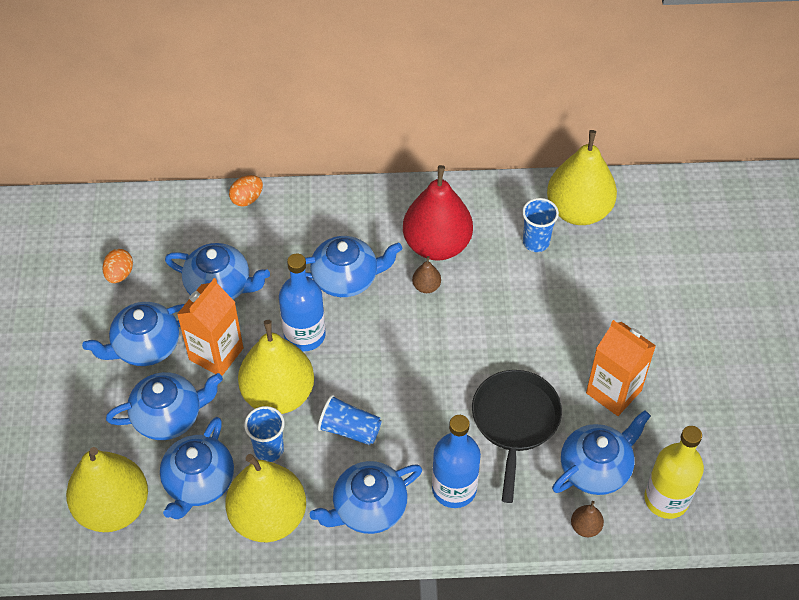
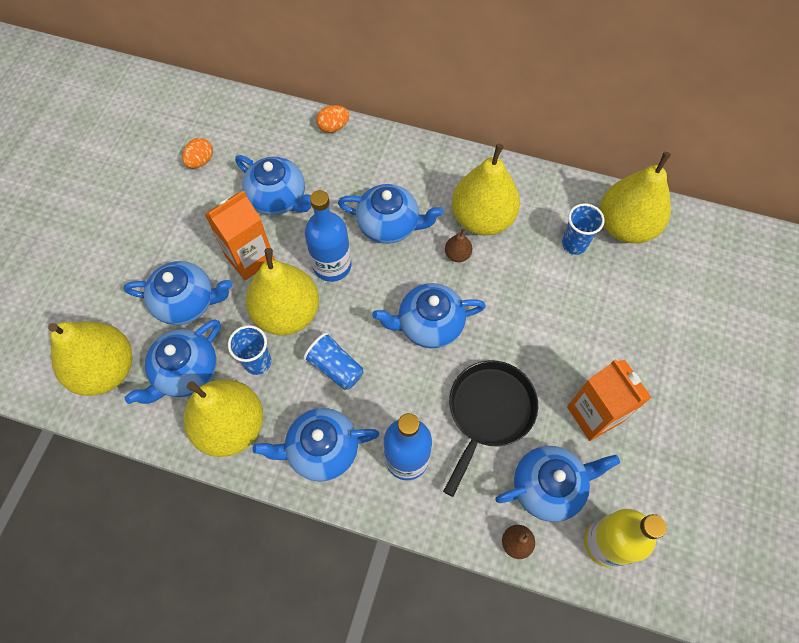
camera: 20 degrees right, 10 degrees up
blue teapot [82,302,185,366] -> blue teapot moved to [372,283,486,348]
red pear [403,165,473,261] -> yellow pear [452,143,520,236]

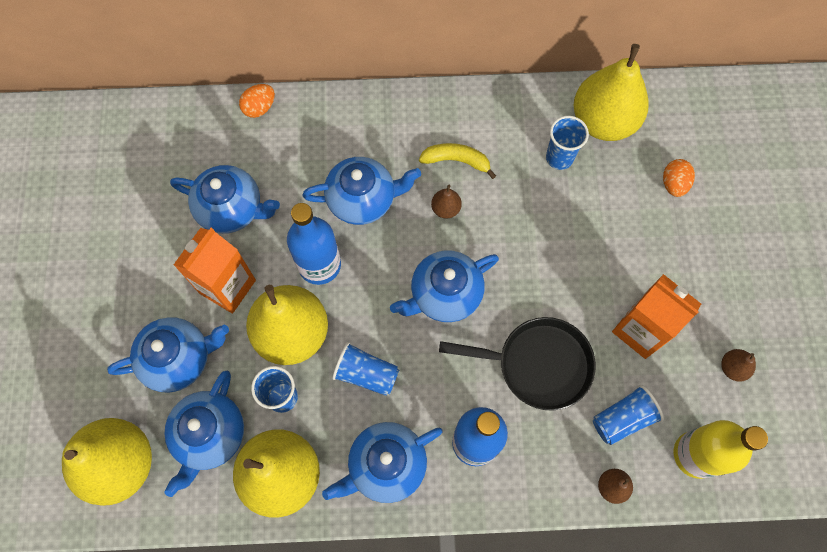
camera: 20 degrees left, 5 degrees up
orange egg [182,138,213,168] -> orange egg moved to [663,159,695,197]
black pan [443,360,538,497] -> black pan turned 90 degrees clockwise [439,317,596,411]
yellow pear [452,143,520,236] -> yellow banana [419,143,496,179]
blue teapot [495,446,620,522] -> blue cup [593,385,664,445]
none -> brown pear [721,349,756,382]

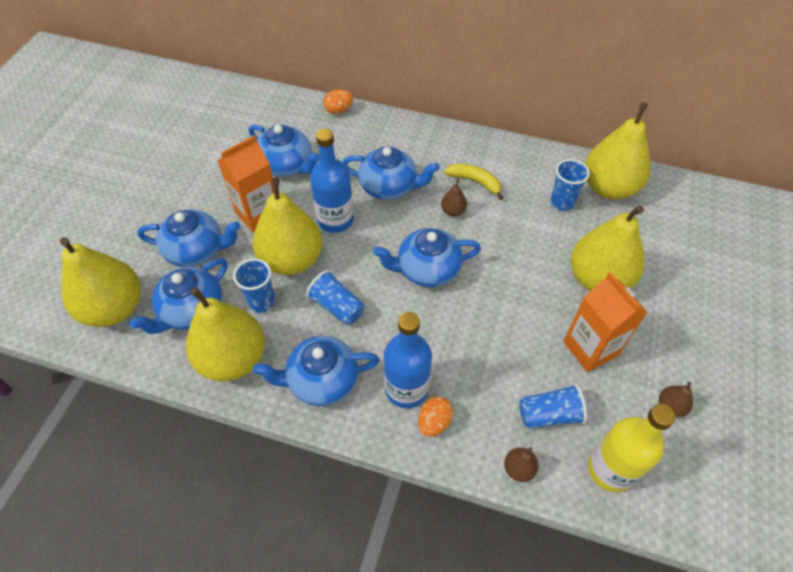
camera: 20 degrees right, 15 degrees down
black pan [439,317,596,411] -> none
orange egg [663,159,695,197] -> orange egg moved to [418,397,453,437]
none -> yellow pear [571,205,645,291]

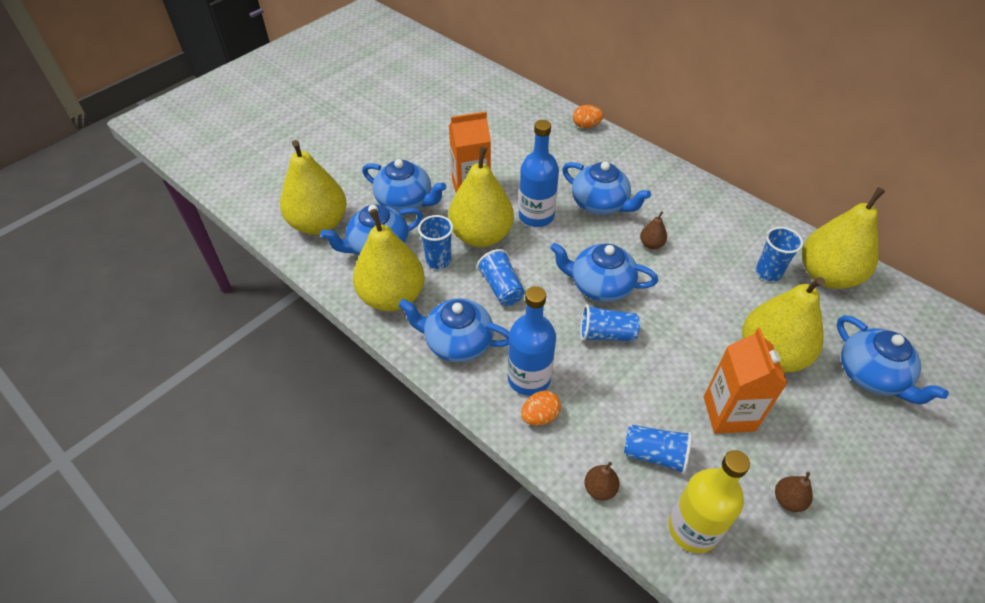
camera: 25 degrees right, 5 degrees down
blue teapot [249,125,320,177] -> blue teapot moved to [837,315,949,404]
yellow banana [444,164,503,200] -> none
none -> blue cup [580,304,640,342]

